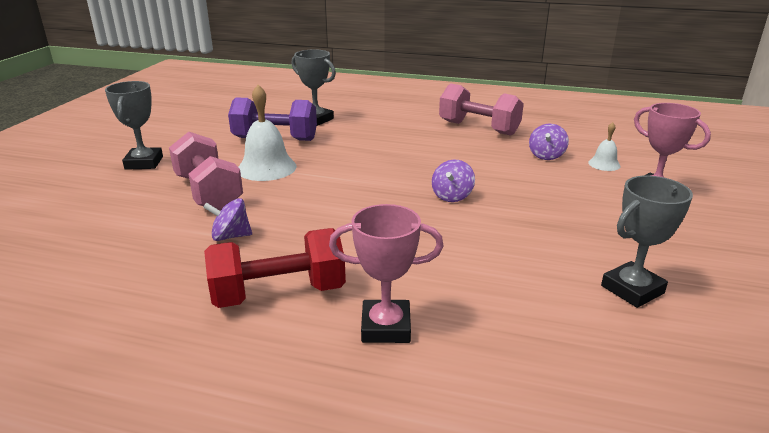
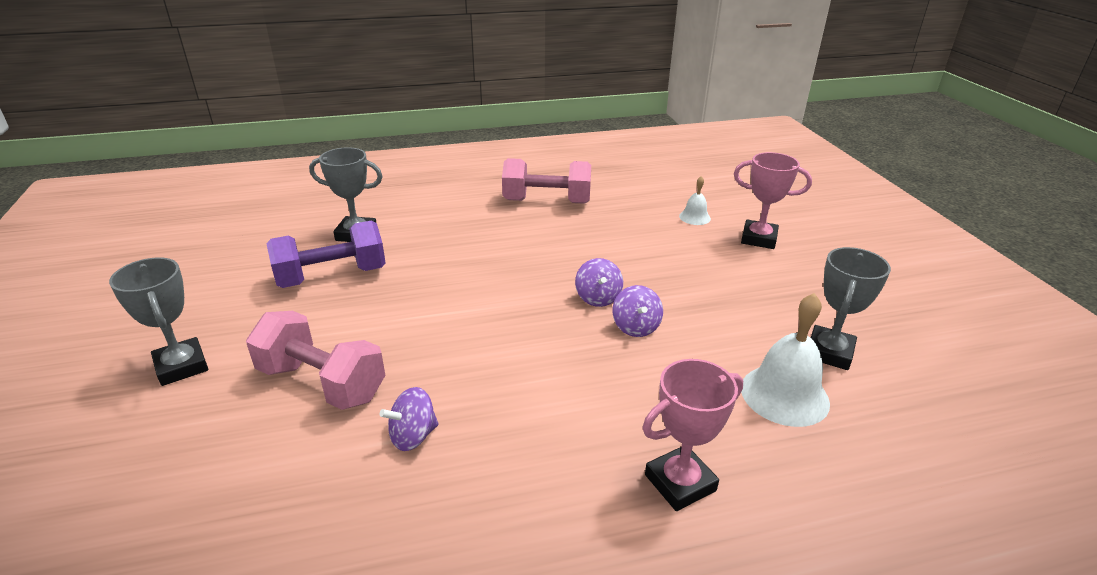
camera: 30 degrees left, 5 degrees up
red dumbbell [204,228,346,308] -> none
white bell [239,85,297,181] -> white bell moved to [741,293,830,427]
purple spinning top [529,124,569,160] -> purple spinning top moved to [612,285,663,337]

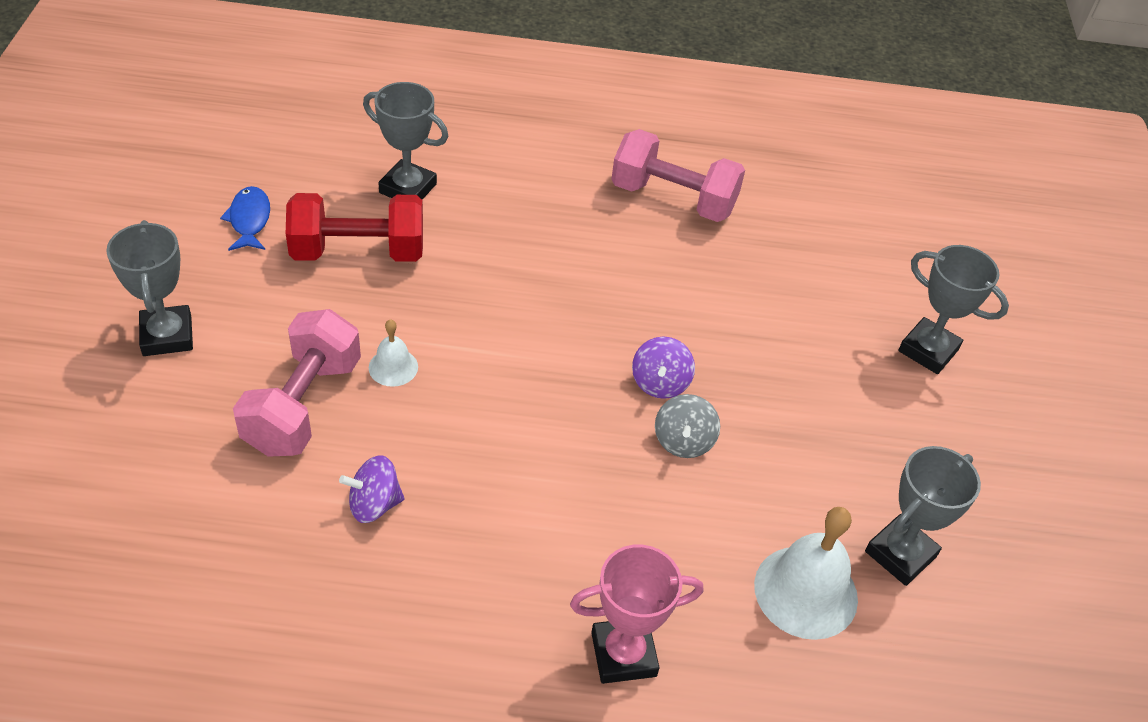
camera: 15 degrees right, 15 degrees up
pink dumbbell [246,311,385,410] -> pink dumbbell turned 60 degrees clockwise [233,309,361,457]
purple dumbbell [266,221,386,288] -> red dumbbell [286,193,423,262]
purple spinning top [612,285,663,337] -> grey spinning top [655,394,720,458]
white bell [679,176,711,225] -> white bell moved to [369,319,418,387]
pink trophy [734,152,812,249] -> grey trophy [898,245,1009,374]
none -> blue fish [220,186,270,251]

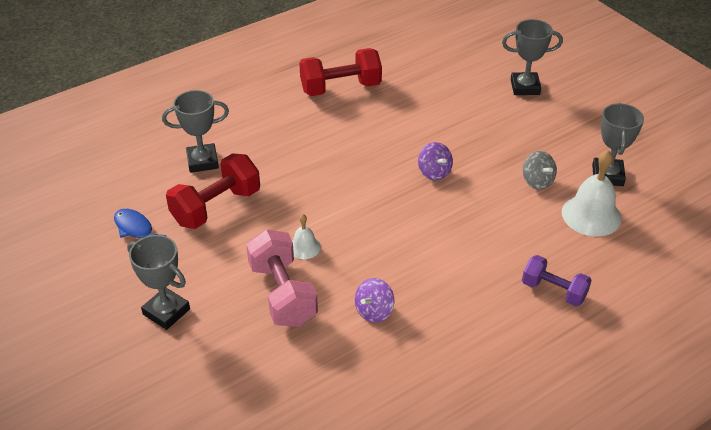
camera: 35 degrees left, 5 degrees down
pink trophy [570,545,703,684] -> purple dumbbell [522,255,592,306]
pink dumbbell [611,129,745,222] -> red dumbbell [299,48,382,96]
grey spinning top [655,394,720,458] -> grey spinning top moved to [523,151,557,190]

